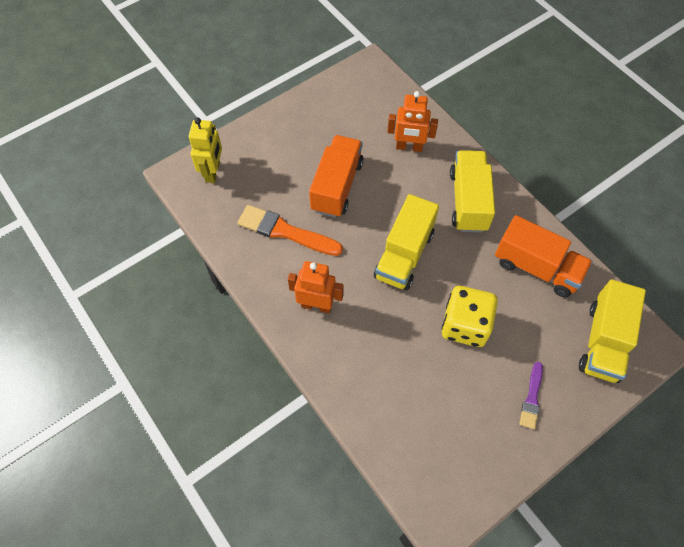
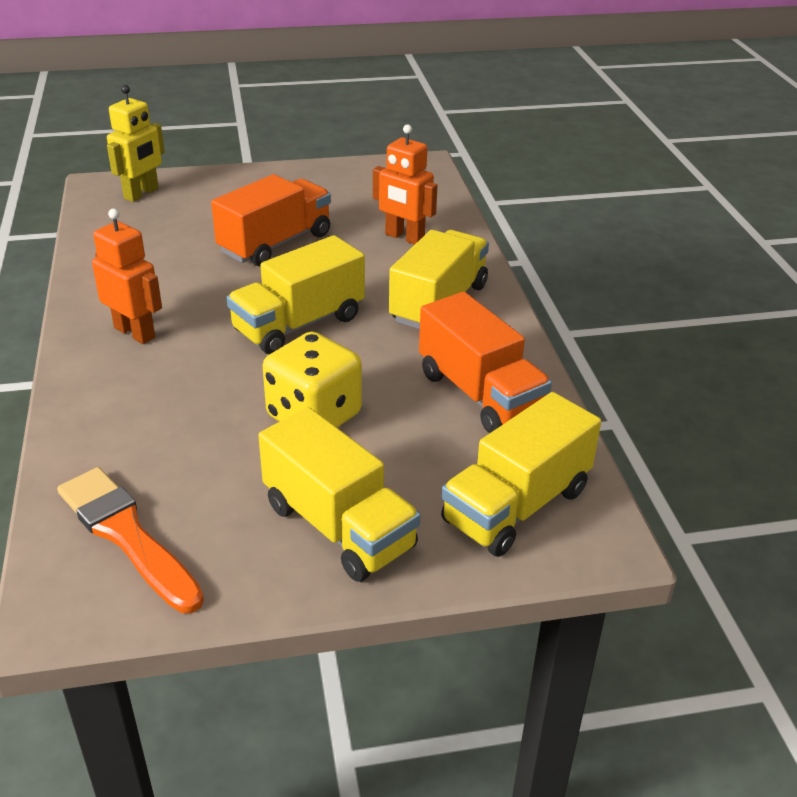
camera: 25 degrees right, 25 degrees down
orange brush [238,205,343,256] -> orange brush moved to [57,467,204,613]
purple brush [519,362,543,429] -> yellow truck [258,407,420,582]

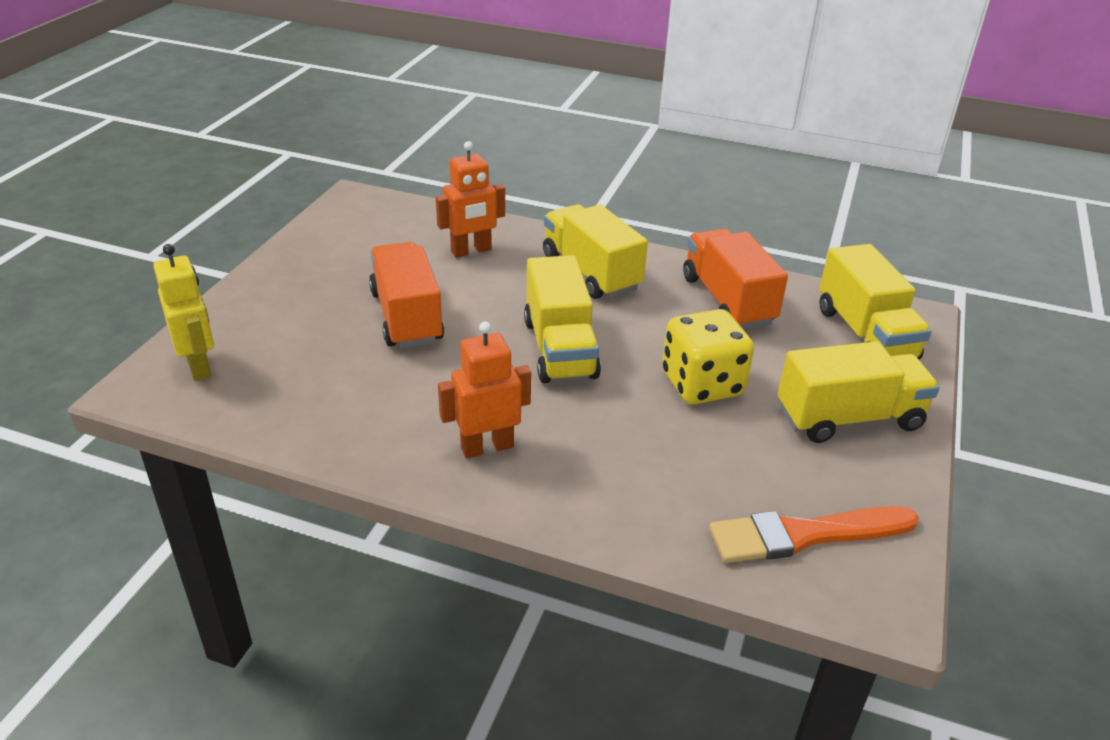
camera: 60 degrees left, 0 degrees up
orange truck [419,292,552,433] -> orange truck turned 105 degrees counterclockwise [683,229,788,329]

